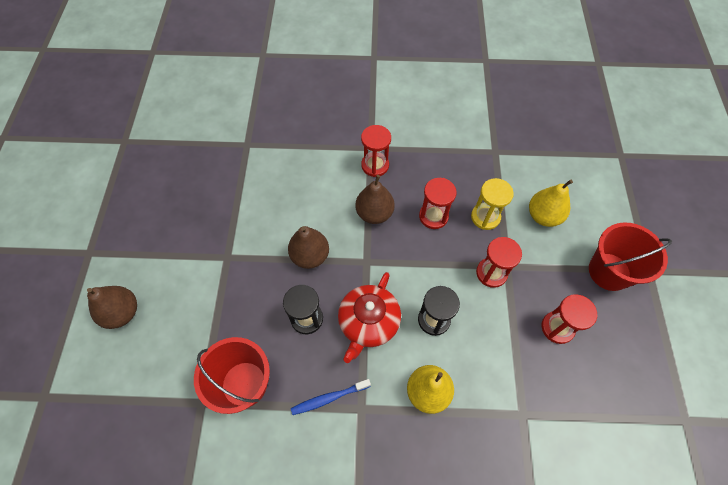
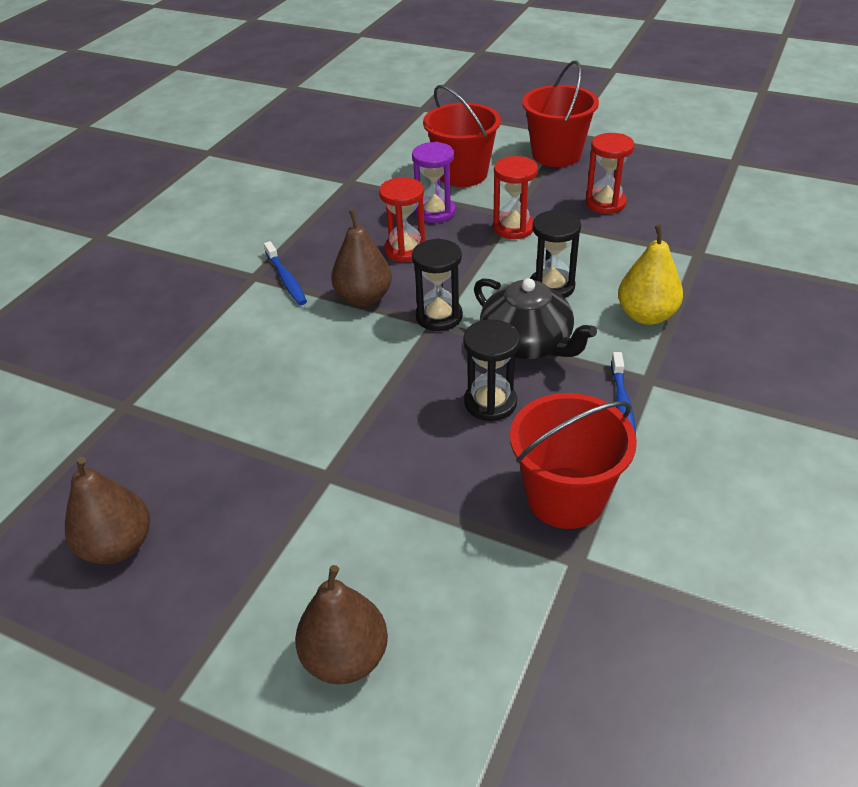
camera: 65 degrees left, 20 degrees down
brown pear [288,226,329,269] -> brown pear moved to [65,457,150,564]
red teapot [338,272,401,363] -> black teapot [474,278,597,359]
red hourglass [361,125,391,177] -> blue toothbrush [264,241,307,305]
yellow hourglass [471,178,514,230] -> purple hourglass [412,142,455,223]
yellow pear [529,179,573,227] -> red bucket [423,85,501,187]
none -> black hourglass [412,238,463,331]

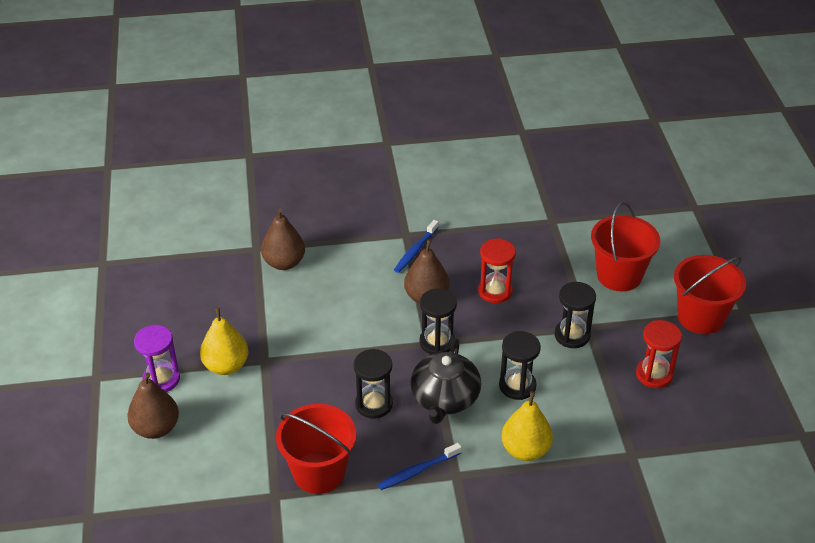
camera: 55 degrees right, 0 degrees up
brown pear [65,457,150,564] -> brown pear moved to [261,209,305,270]
purple hourglass [412,142,455,223] -> purple hourglass moved to [134,325,180,392]
red hourglass [493,156,538,239] -> black hourglass [554,282,596,348]
none -> yellow pear [200,307,249,375]

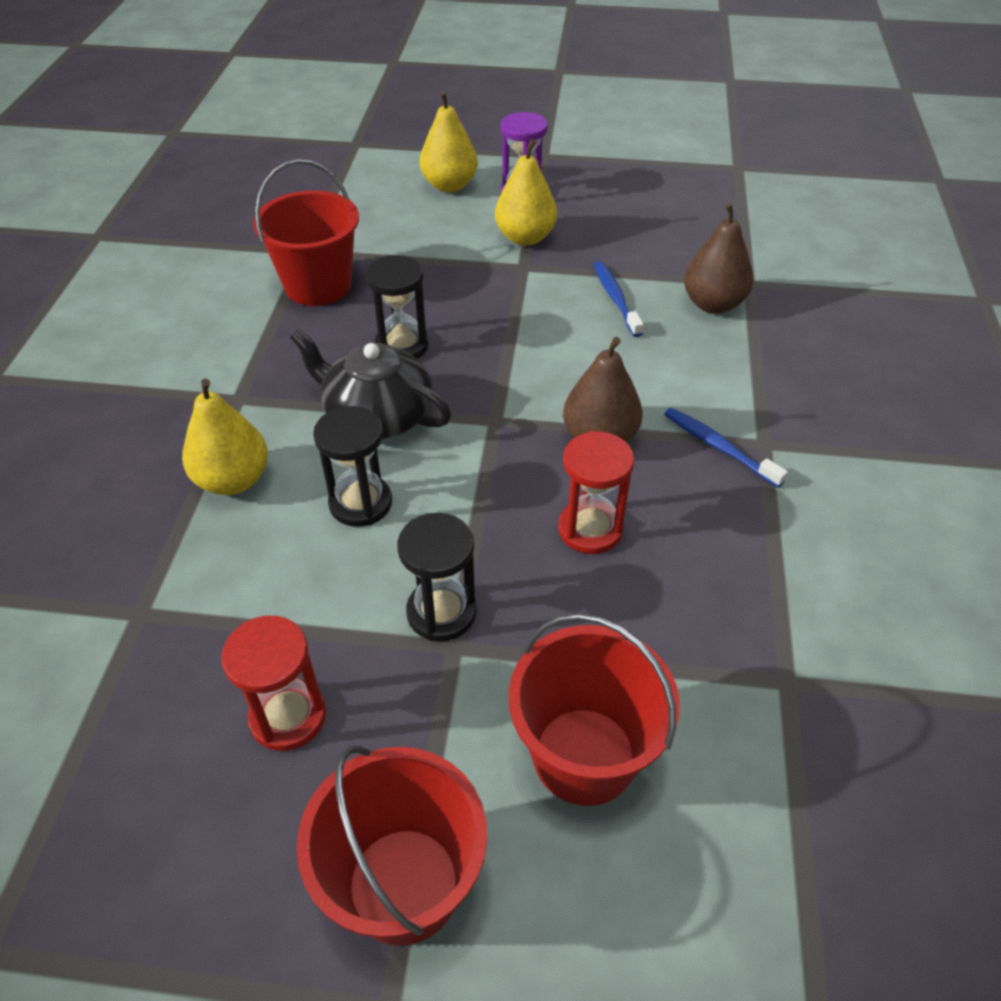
camera: 105 degrees right, 5 degrees up
brown pear [127,373,179,439] -> yellow pear [420,91,478,192]
blue toothbrush [378,443,462,490] -> blue toothbrush moved to [594,261,644,337]
black hourglass [419,288,457,354] -> none

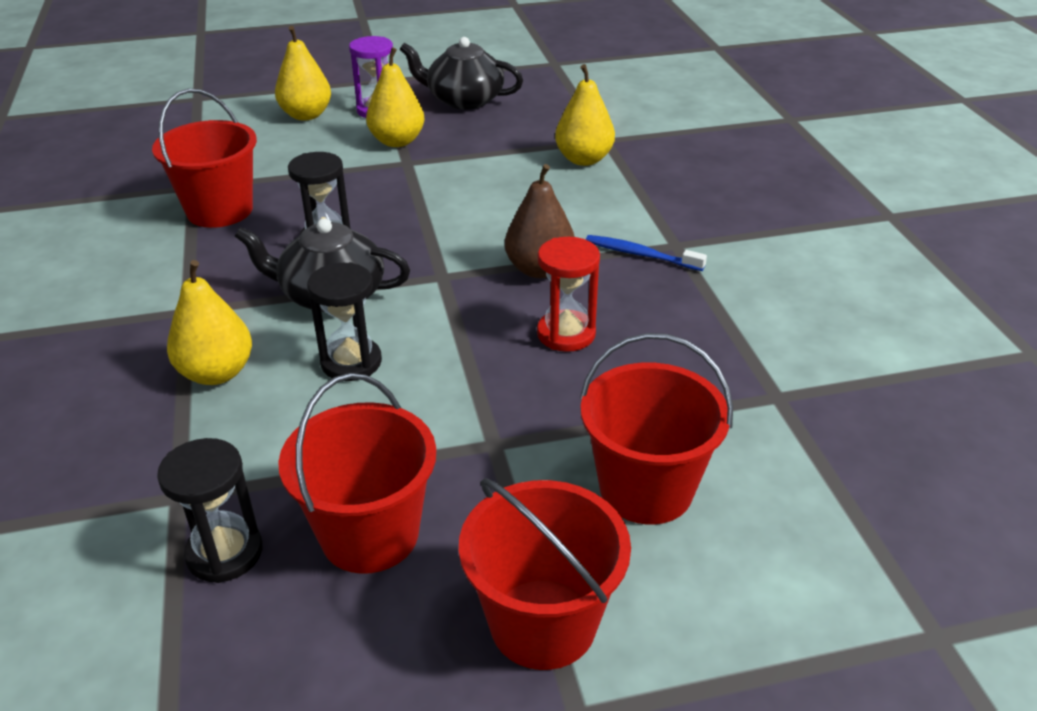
camera: 20 degrees left, 10 degrees down
red hourglass [221,616,326,751] -> red bucket [278,373,436,574]
black hourglass [397,513,477,642] -> black hourglass moved to [157,438,263,583]
blue toothbrush [594,261,644,337] -> none
brown pear [684,203,753,314] -> yellow pear [555,64,615,166]
none -> black teapot [400,37,523,109]

